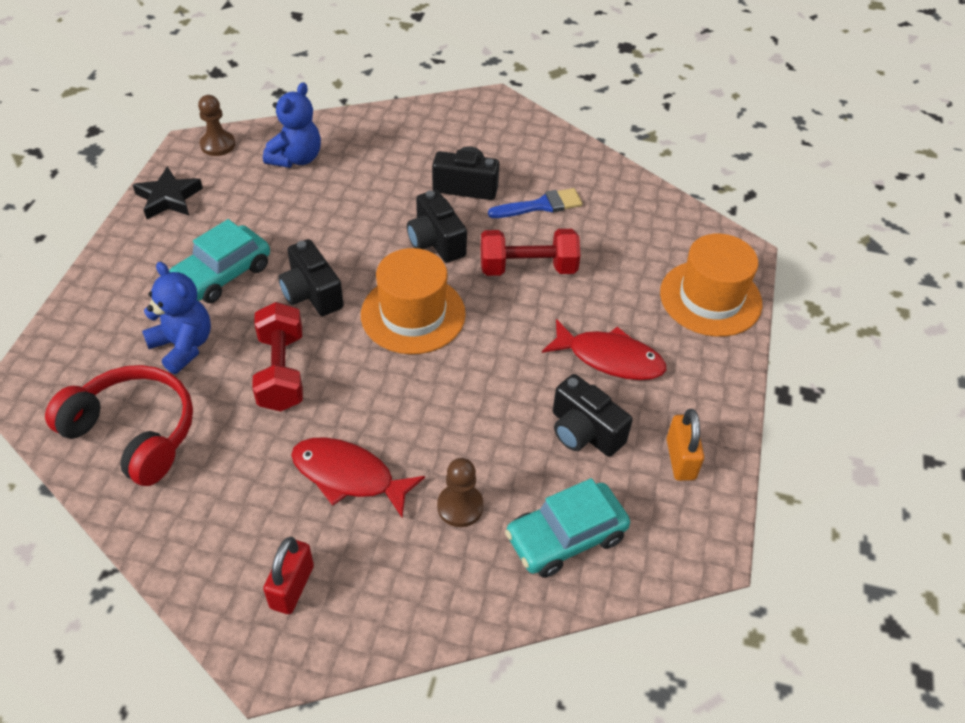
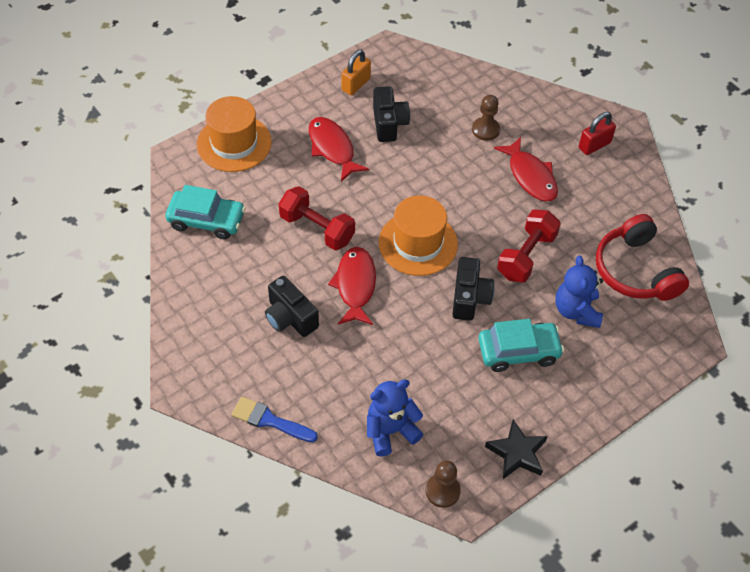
camera: 140 degrees left, 5 degrees up
black camera [407,190,467,263] -> red fish [328,247,376,325]
blue brush [488,188,582,218] -> blue brush moved to [231,397,318,442]
turquoise car [505,478,630,578] -> turquoise car moved to [165,185,246,239]

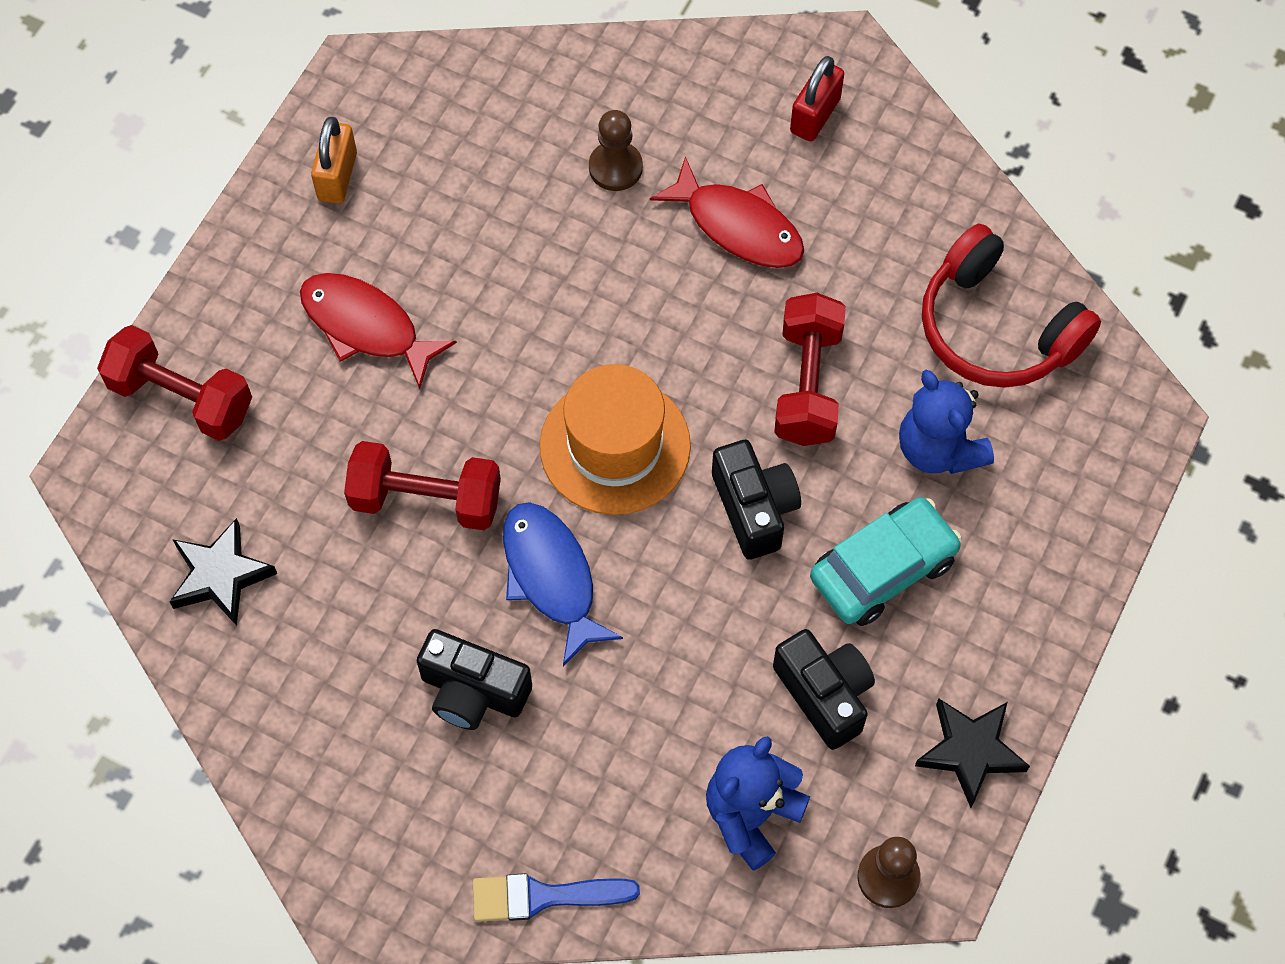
camera: 25 degrees left, 10 degrees up
turquoise car [165,185,246,239] -> black star [170,518,277,626]
orange hat [197,96,272,172] -> red dumbbell [97,325,252,441]
red fish [328,247,376,325] -> blue fish [503,502,623,666]
black camera [373,86,410,142] -> black camera moved to [773,629,875,750]

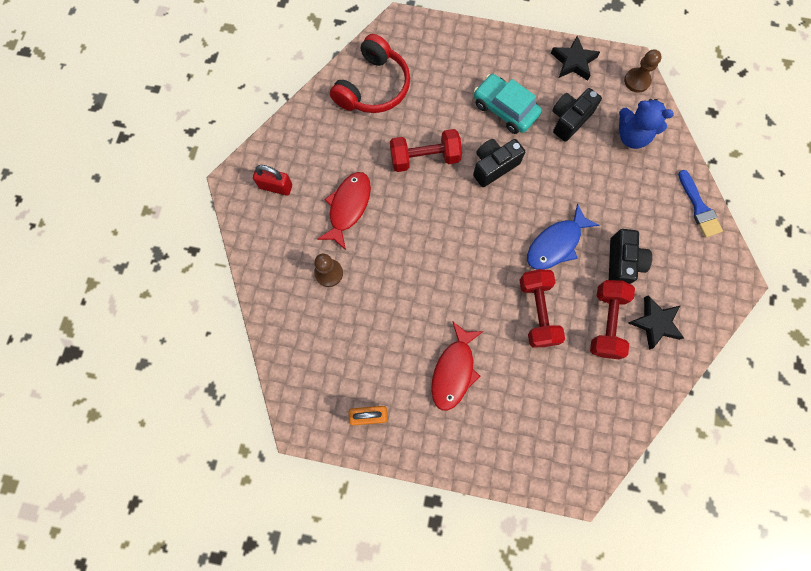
camera: 105 degrees left, 10 degrees up
red dumbbell [97,325,252,441] -> red dumbbell moved to [590,280,635,359]
black star [170,518,277,626] -> black star moved to [629,295,684,349]
orange hat [540,364,691,515] -> none
blue teddy bear [899,370,994,474] -> none

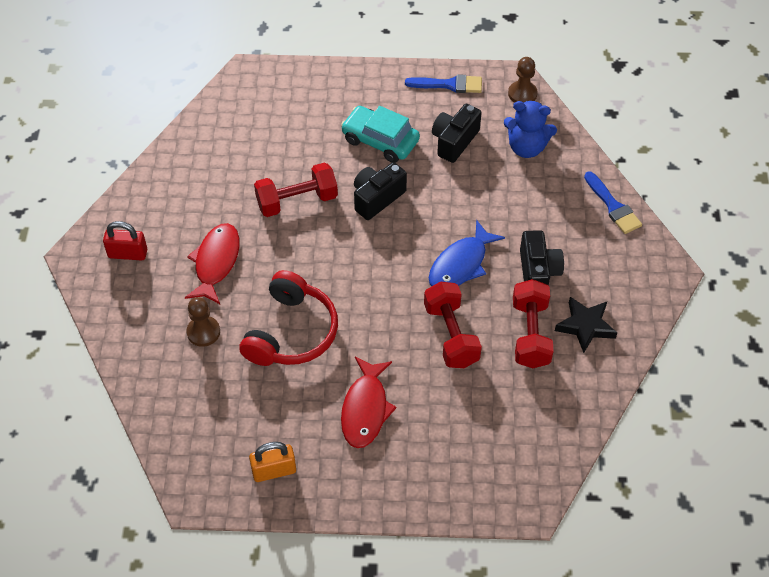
camera: 10 degrees left, 20 degrees down
red headphones [330,34,410,113] -> red headphones moved to [239,270,338,366]
black star [551,36,600,81] -> blue brush [405,74,482,93]

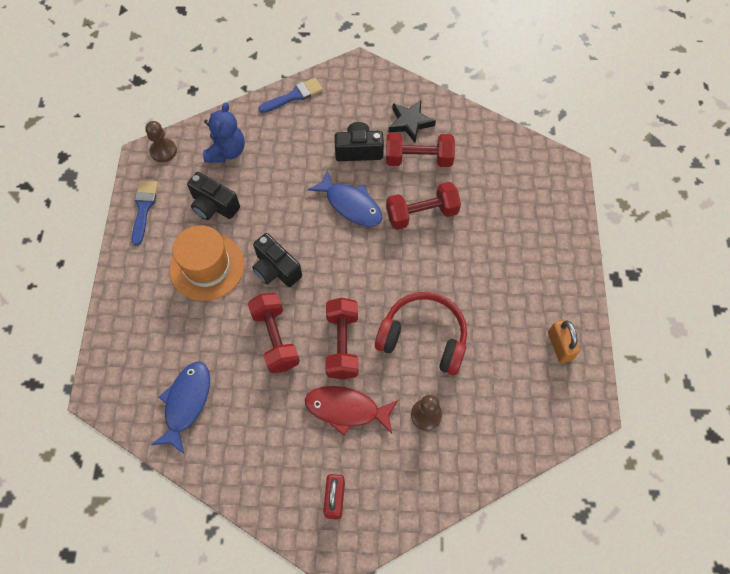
camera: 90 degrees left, 10 degrees up
turquoise car [341,106,420,163] -> orange hat [169,225,245,301]
red fish [341,357,397,448] -> none
none -> blue fish [151,362,210,454]
none -> red dumbbell [325,298,359,380]

